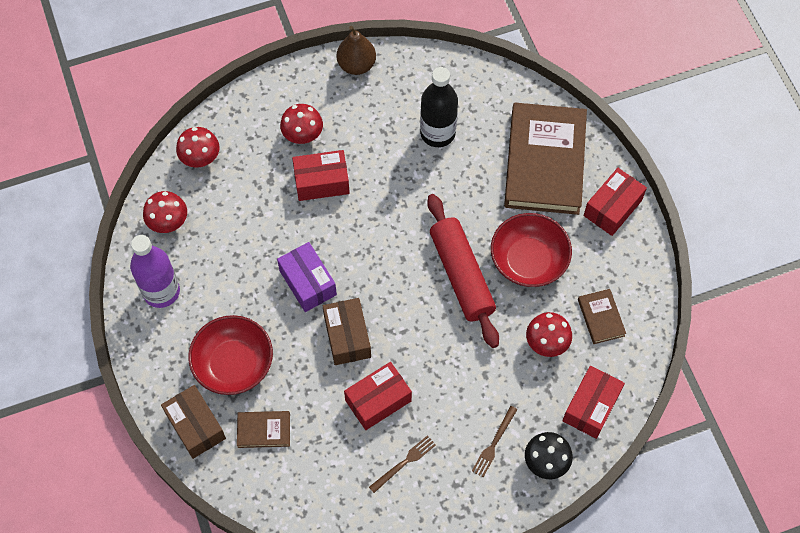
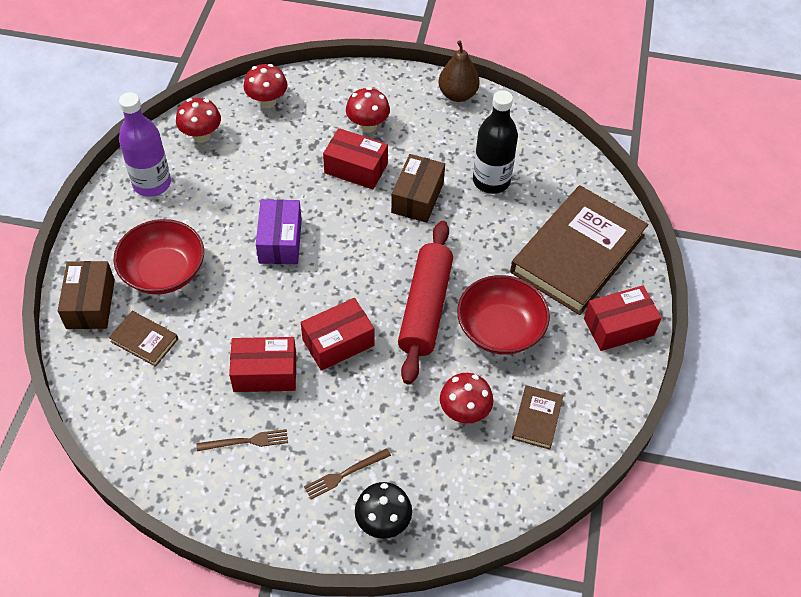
camera: 30 degrees right, 10 degrees down
brown box [323,298,371,365] -> brown box moved to [391,154,445,223]
red box [562,366,625,439] -> red box moved to [301,298,375,371]

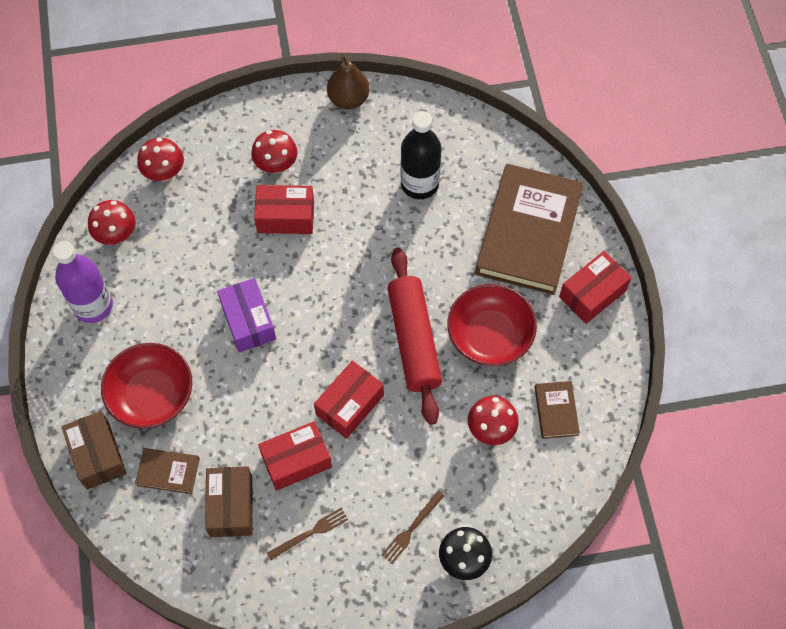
camera: 20 degrees left, 10 degrees up
brown box [391,154,445,223] -> brown box moved to [205,466,252,537]

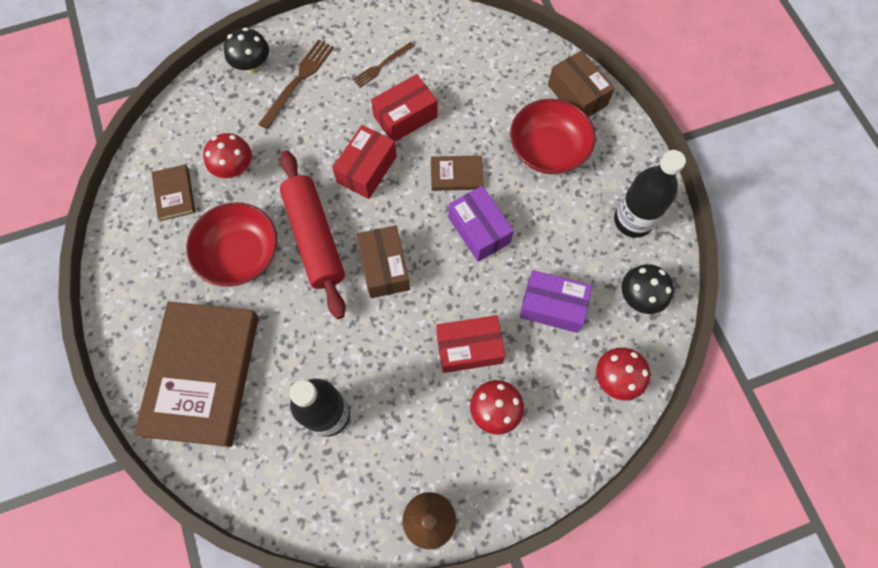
camera: 170 degrees right, 5 degrees up
purple bottle [53,241,113,323] -> black bottle [614,150,686,238]
red mushroom [88,200,135,245] -> black mushroom [622,264,674,314]
brown book [135,448,200,494] -> brown book moved to [431,155,484,191]
brown box [205,466,252,537] -> brown box moved to [357,225,410,298]
brown fork [381,491,444,564] -> brown fork [259,39,334,129], size x1.55
red box [559,251,632,324] -> none
none -> purple box [519,270,592,333]

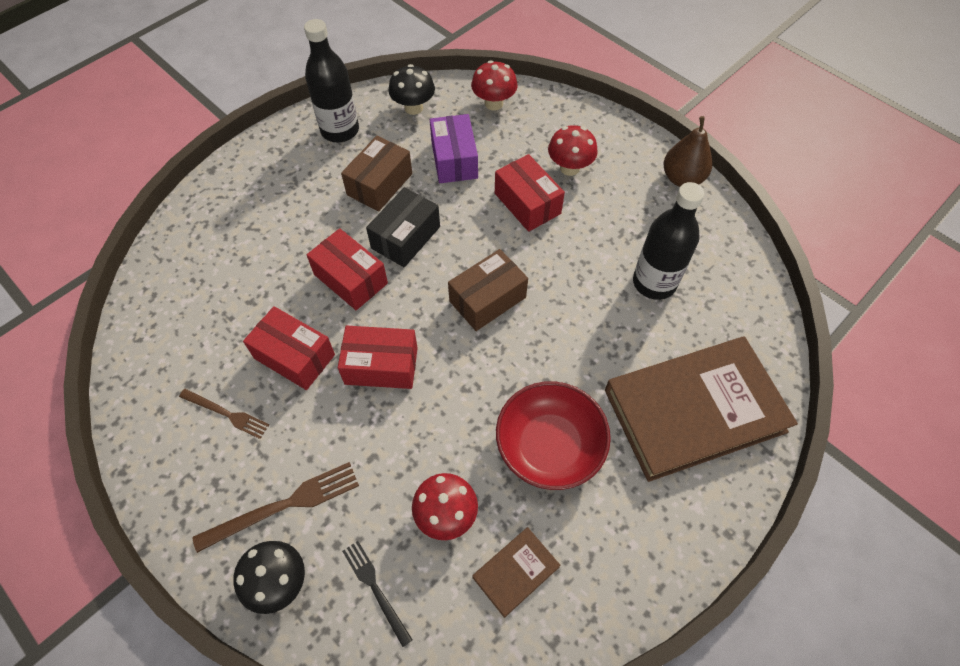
camera: 115 degrees left, 10 degrees down
brown fork [259,39,334,129] -> brown fork turned 150 degrees clockwise [192,462,359,553]
red rolling pin [280,151,346,319] -> none
brown book [431,155,484,191] -> red box [307,228,388,310]
purple box [448,186,514,262] -> black box [366,187,440,267]
red bowl [510,99,596,174] -> none
brown box [548,50,615,117] -> brown box moved to [341,136,412,211]
none -> black fork [342,541,413,647]

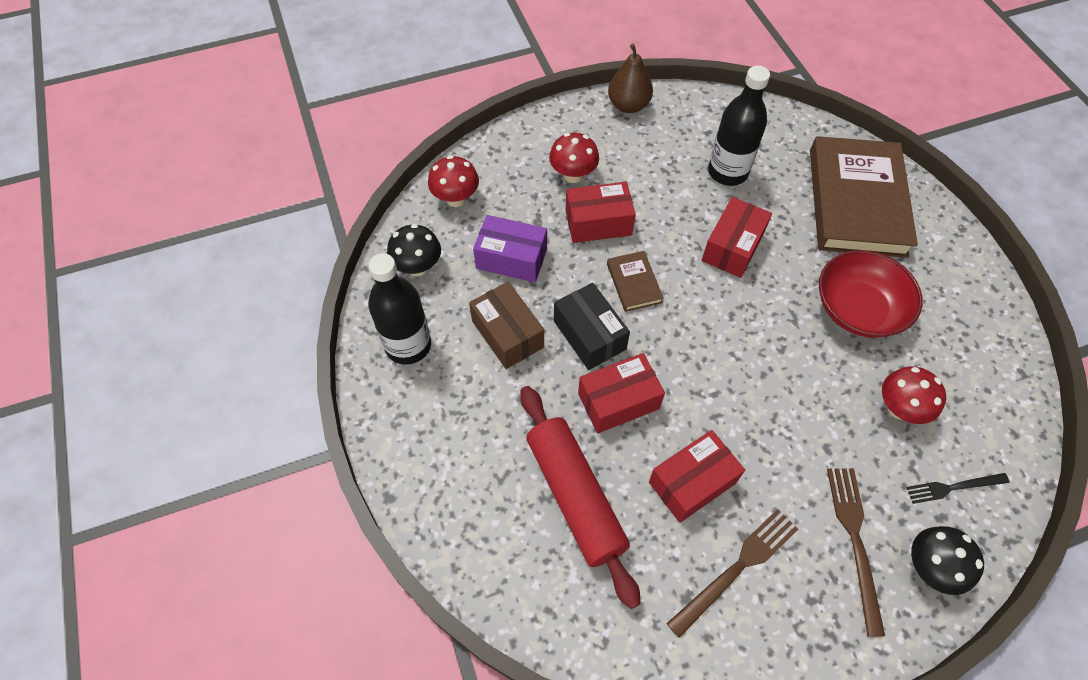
camera: 65 degrees left, 0 degrees up
brown fork [179,389,269,439] -> brown fork [666,509,798,638], size x1.55
red box [338,326,418,389] -> red box moved to [702,197,772,278]
brown box [448,249,528,331] -> none
brown book [472,527,560,618] -> brown book moved to [607,251,664,312]
none -> red rolling pin [520,386,640,609]

